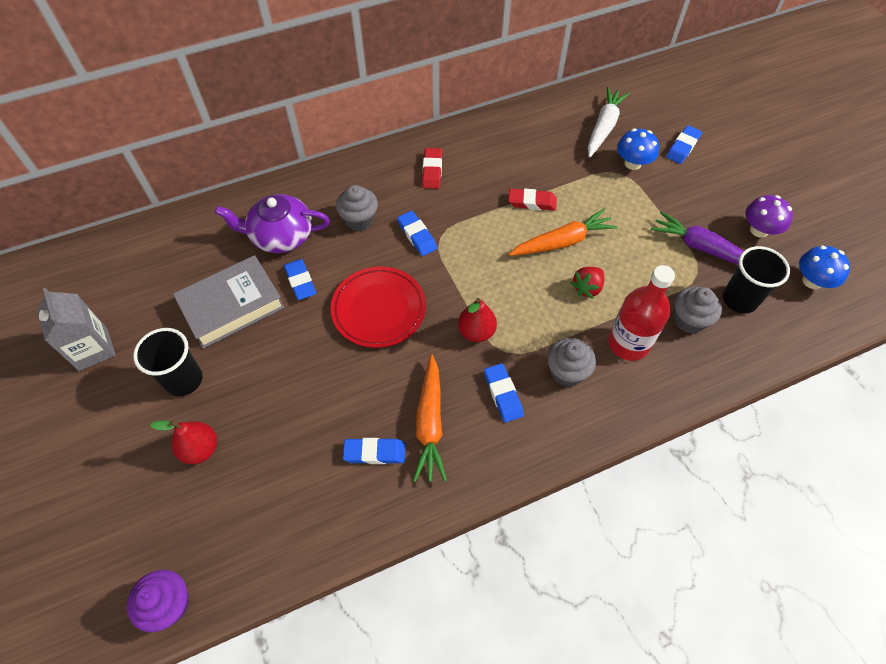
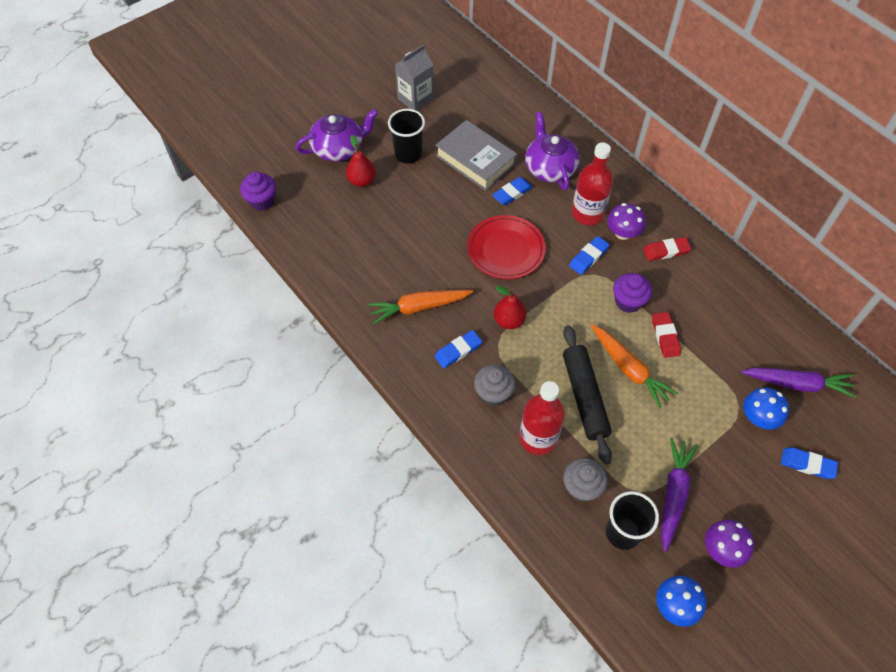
camera: 75 degrees right, 0 degrees up
grey cupcake [336,185,378,231] -> red bottle [572,142,613,225]
blue eraser [343,438,405,464] -> none
red strawberry [571,267,604,299] -> black rolling pin [563,325,612,465]
white carrot [588,87,630,158] -> purple carrot [741,368,856,398]
none -> purple teapot [295,109,378,162]
none -> purple mushroom [607,203,646,240]
none -> purple cupcake [613,273,652,313]

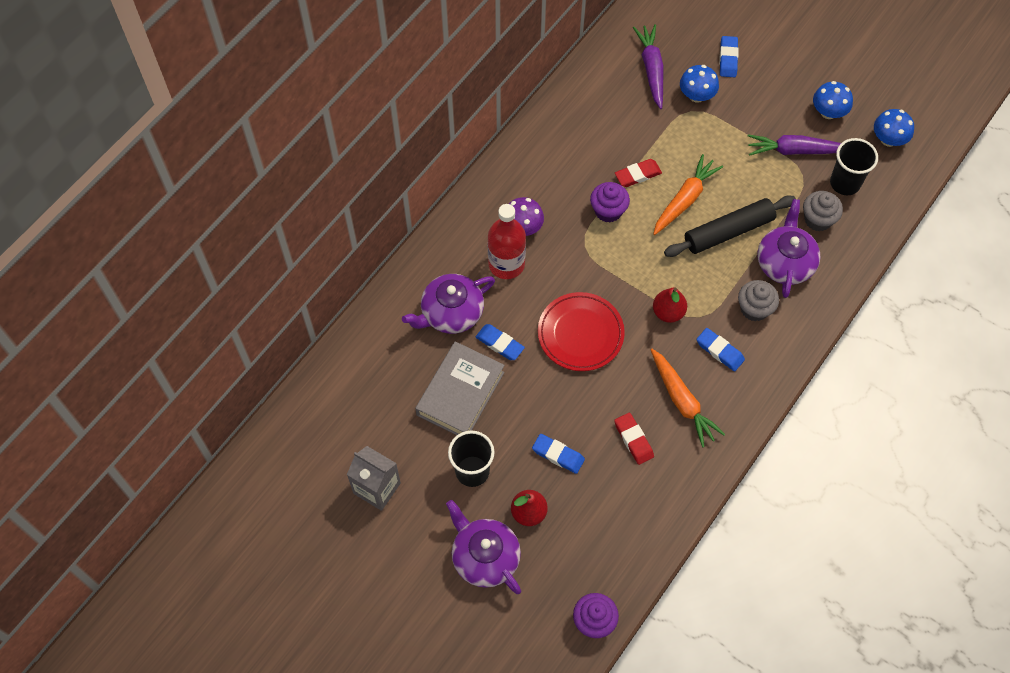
camera: 105 degrees left, 5 degrees up
red bottle [519,381,565,455] -> purple teapot [757,199,821,298]
blue eraser [569,236,610,275] -> blue eraser moved to [532,434,585,474]
red eraser [643,237,691,261] -> red eraser moved to [614,412,654,465]
purple mushroom [705,520,754,568] -> blue mushroom [813,81,853,119]

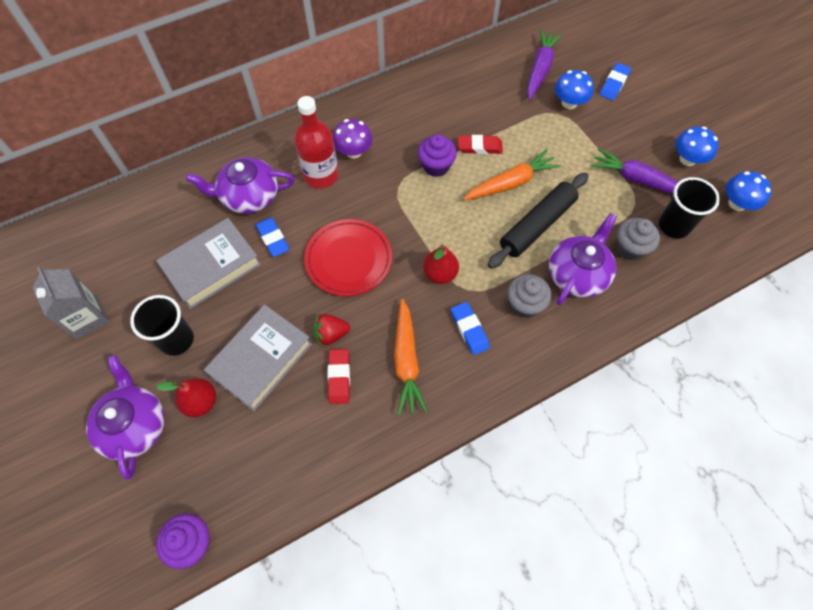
camera: 25 degrees right, 0 degrees up
blue eraser [532,434,585,474] -> grey book [204,304,312,411]
black rolling pin [664,195,796,257] -> black rolling pin turned 45 degrees counterclockwise [488,173,588,269]
none -> red strawberry [313,314,350,346]

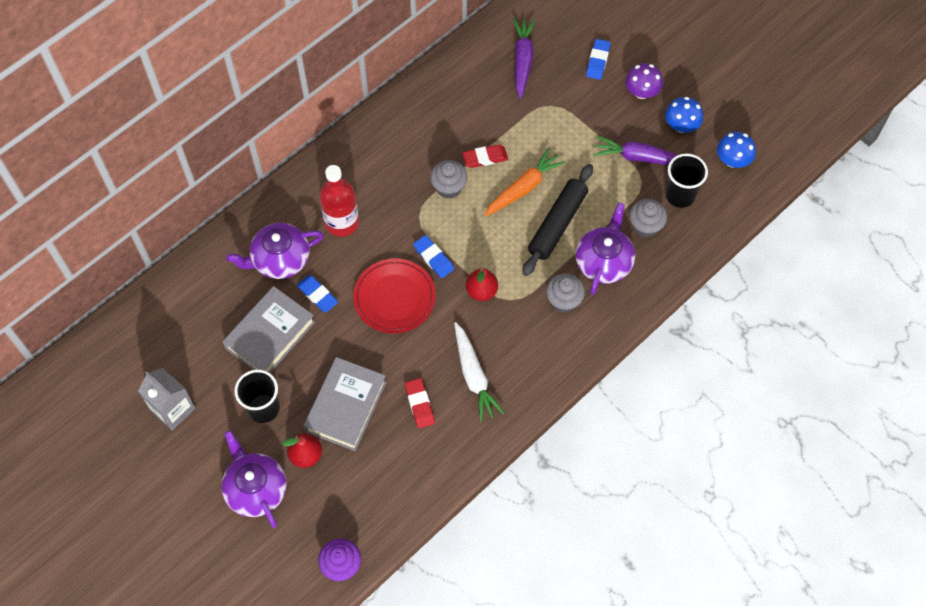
camera: 15 degrees left, 0 degrees up
red strawberry [313,314,350,346] -> none
purple mushroom [333,119,373,159] -> purple mushroom moved to [625,63,663,99]
orange carrot [394,299,428,416] -> white carrot [454,322,505,422]
purple cupcake [418,134,457,177] -> grey cupcake [430,160,468,199]
blue eraser [451,302,490,355] -> blue eraser moved to [413,235,454,278]
blue mushroom [555,70,594,109] -> none

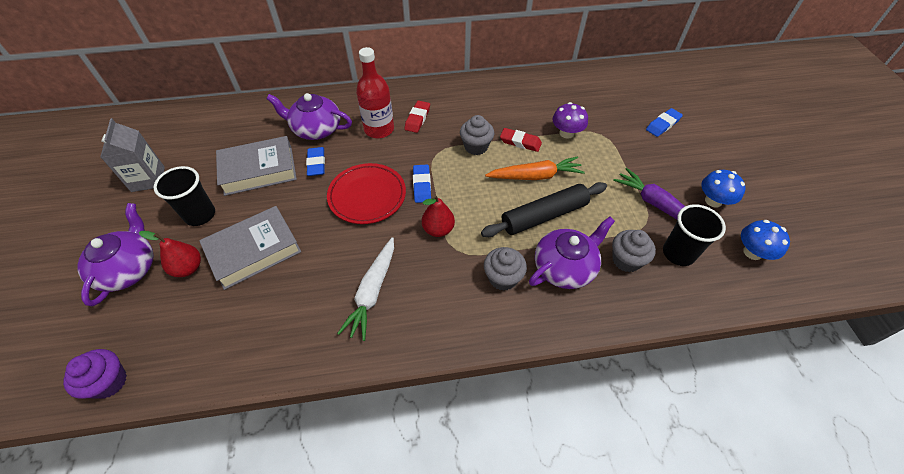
camera: 35 degrees right, 10 degrees down
red eraser [405,378,435,428] -> red eraser moved to [404,100,430,133]
purple carrot [513,18,536,100] -> none
purple mushroom [625,63,663,99] -> purple mushroom moved to [552,102,588,139]

